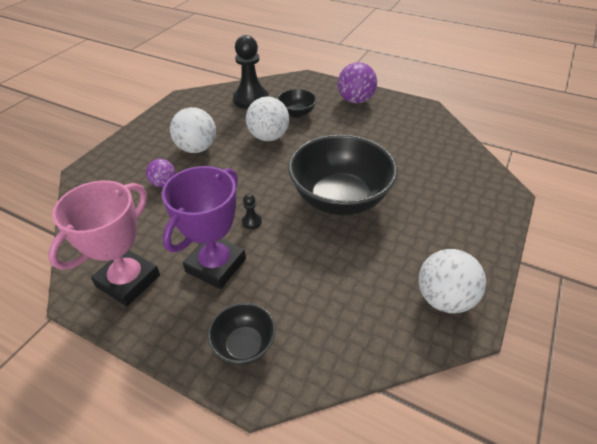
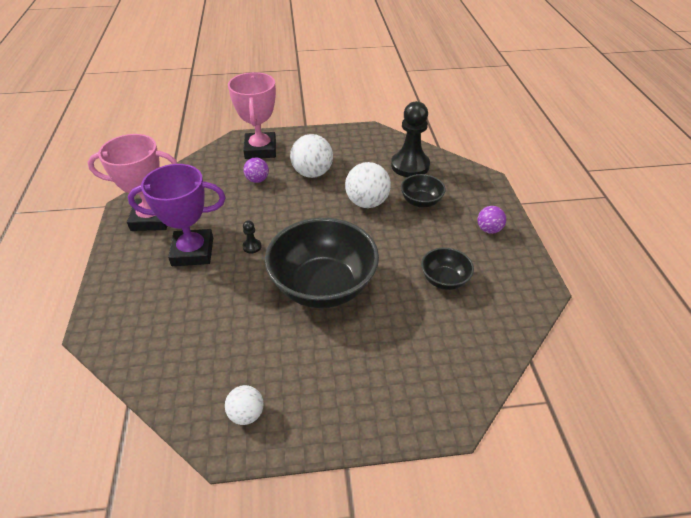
camera: 55 degrees right, 0 degrees up
black bowl [208,303,276,365] -> black bowl moved to [421,248,474,290]
purple ball [338,62,377,103] -> purple ball [478,206,506,234], size x0.58
white ball [418,249,486,313] -> white ball [225,385,264,425], size x0.58
none -> pink trophy [228,72,276,159]

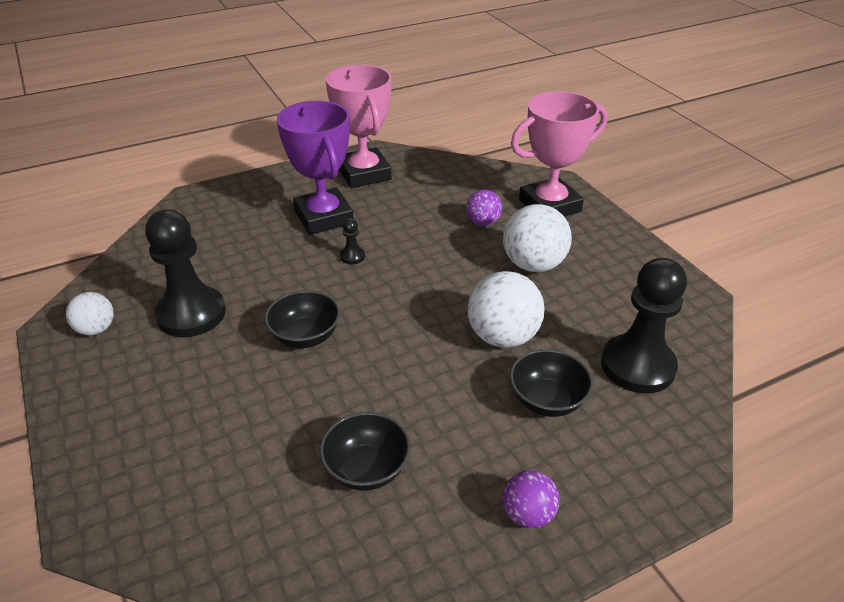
camera: 70 degrees right, 5 degrees down
black bowl [265,218,379,308] -> black bowl [264,290,340,348], size x0.48
none -> black pawn [145,210,226,337]

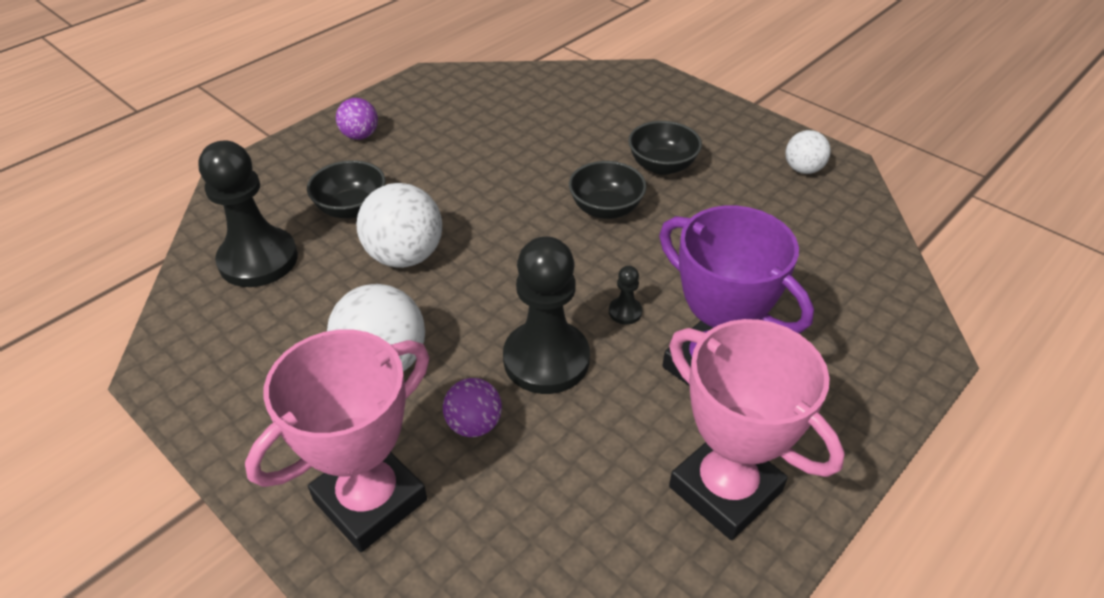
camera: 160 degrees right, 5 degrees up
black pawn [145,210,226,337] -> black pawn moved to [503,236,590,394]
black bowl [320,412,411,491] -> black bowl moved to [628,121,702,175]

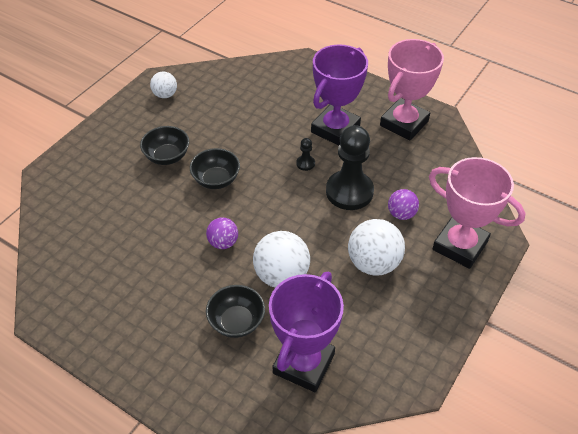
camera: 100 degrees left, 5 degrees up
black pawn [198,141,298,287] -> purple trophy [269,272,344,392]
purple ball [336,98,378,140] -> purple ball moved to [206,218,238,249]

